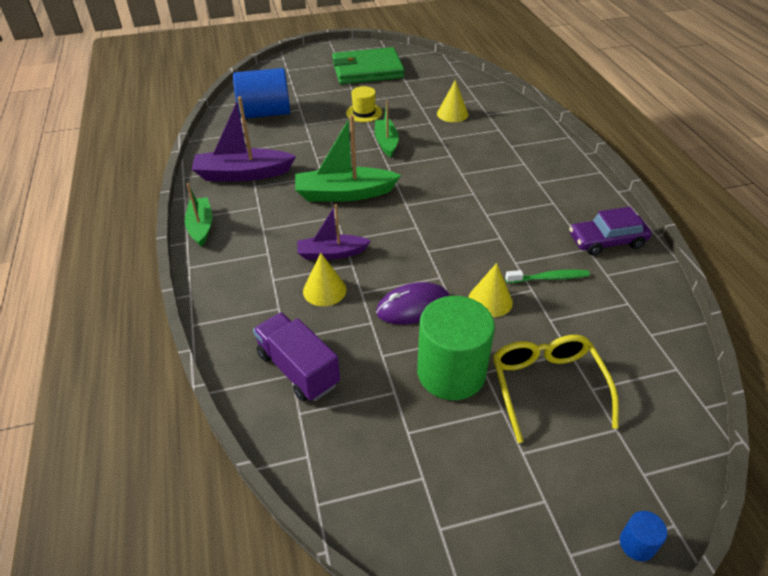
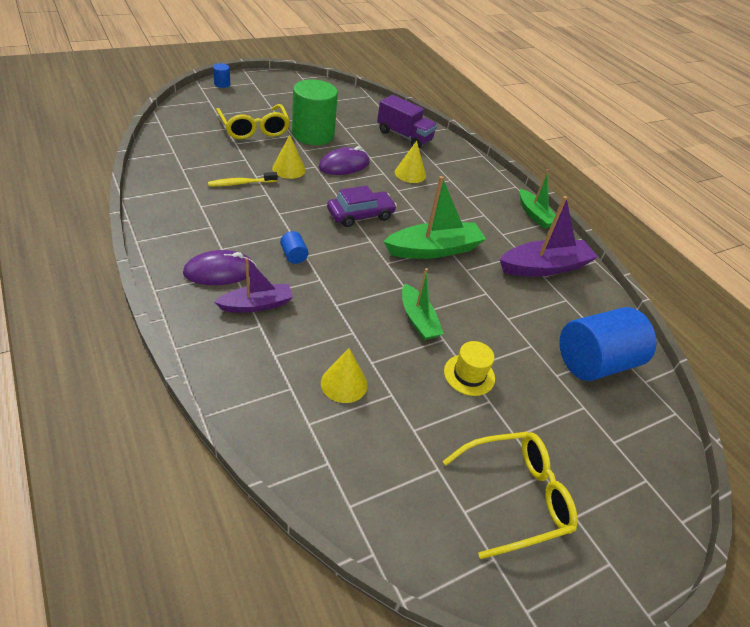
camera: 160 degrees right, 0 degrees up
purple boat [297,204,371,260] -> purple boat moved to [214,258,293,313]
green wallet [332,47,405,84] -> yellow glasses [443,431,578,559]
green toothbrush [505,269,590,283] -> yellow toothbrush [208,172,277,187]
purple car [569,207,652,256] -> purple car moved to [327,185,397,227]
none -> purple mouse [183,250,256,285]
none -> blue cylinder [280,231,308,264]

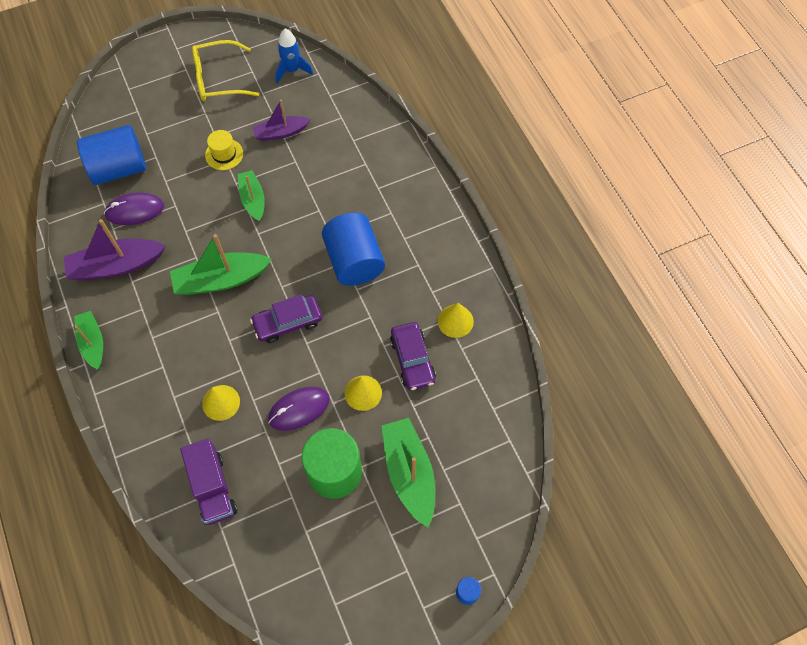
camera: 170 degrees left, 20 degrees up
purple mouse [183,250,256,285] -> purple mouse moved to [104,192,164,225]
yellow toothbrush [208,172,277,187] -> purple car [390,322,436,390]
purple boat [214,258,293,313] -> purple boat moved to [253,100,311,141]
yellow glasses [216,104,290,139] -> green boat [381,418,435,527]
blue cylinder [280,231,308,264] -> blue cylinder [322,212,385,286], size x2.45
yellow cone [321,348,368,403] -> yellow cone moved to [438,303,474,338]
purple truck [377,95,437,148] -> purple truck turned 150 degrees counterclockwise [180,438,237,525]
none -> blue rocket [276,28,313,83]

